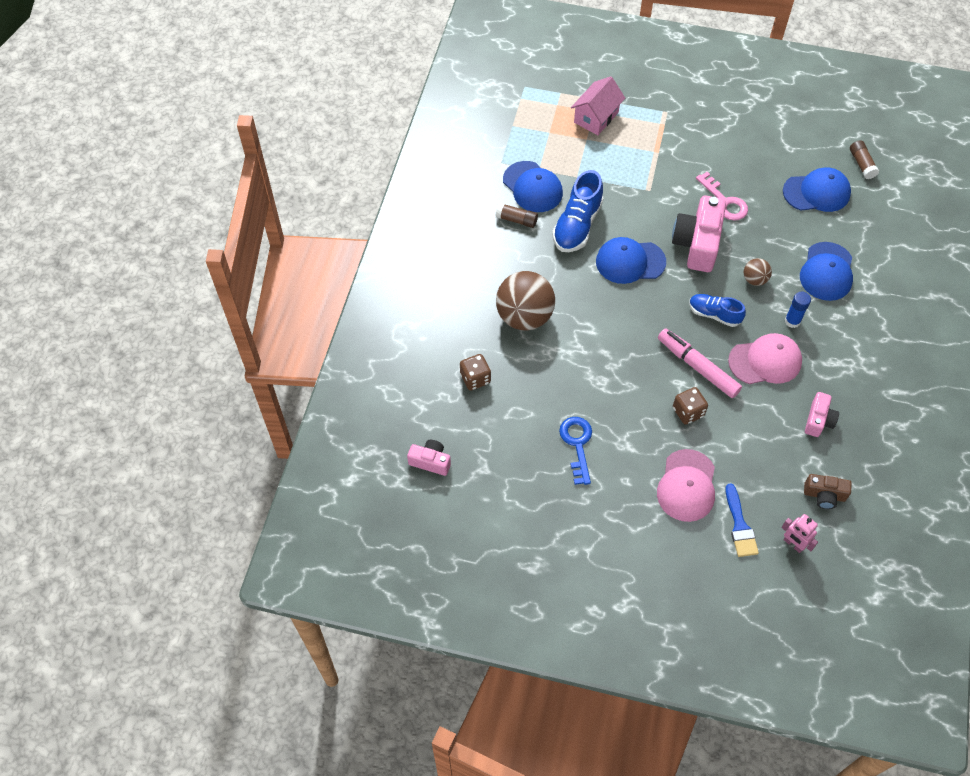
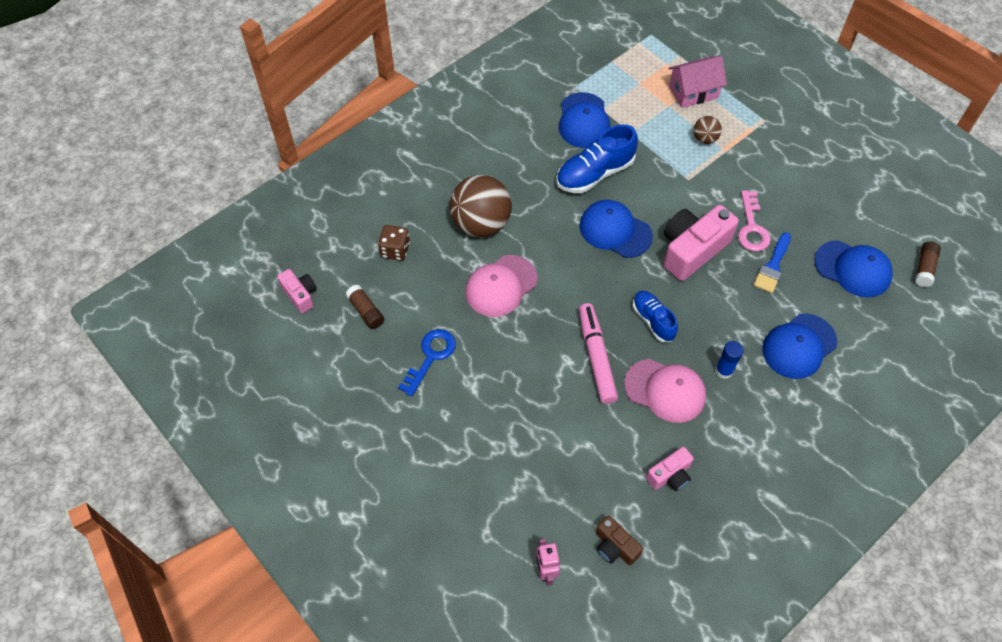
camera: 35 degrees right, 0 degrees up
brown glue stick [495,203,538,228] -> brown glue stick moved to [346,285,384,329]
pink cap [657,449,715,522] -> pink cap moved to [465,255,538,317]
brown dice [673,387,708,425] -> none
blue brush [725,484,759,557] -> blue brush moved to [753,232,791,293]
brown ball [744,258,772,286] -> brown ball moved to [694,116,722,144]

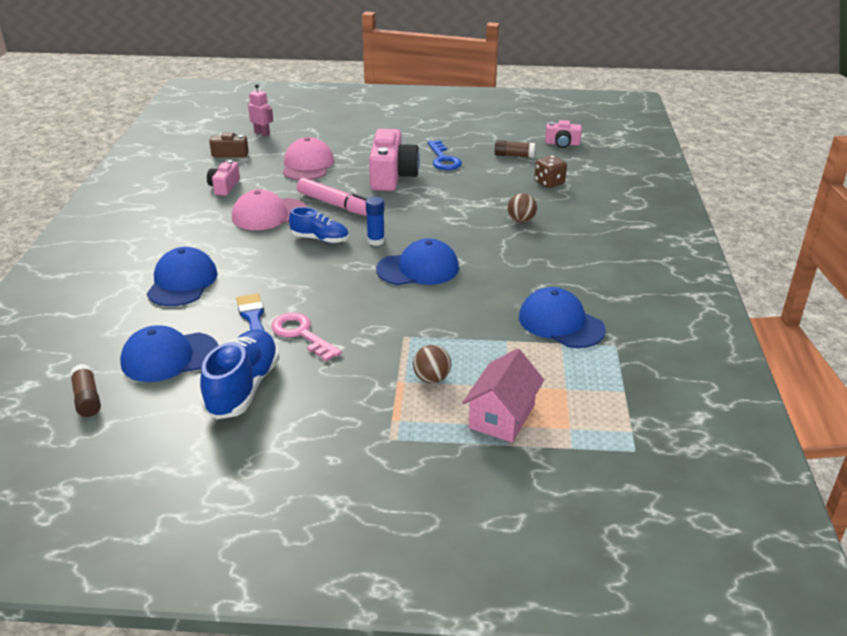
camera: 135 degrees right, 25 degrees down
brown ball [450,175,512,237] -> brown ball [507,193,537,223], size x0.48
pink cap [465,255,538,317] -> pink cap moved to [283,137,334,180]
blue shoe [556,124,638,193] -> blue shoe moved to [200,329,280,419]
pink camera [664,205,739,281] -> pink camera moved to [369,129,420,191]
blue glue stick [715,341,744,379] -> blue glue stick moved to [366,197,385,246]

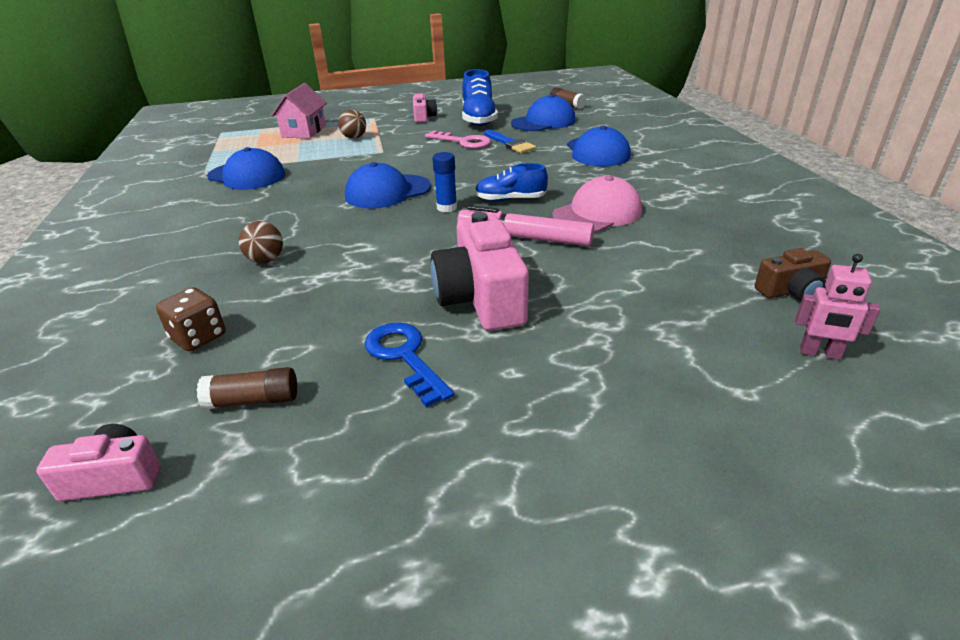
camera: 165 degrees right, 0 degrees up
pink camera [207,160,240,196] -> pink camera moved to [413,93,437,123]
pink cap [283,137,334,180] -> none

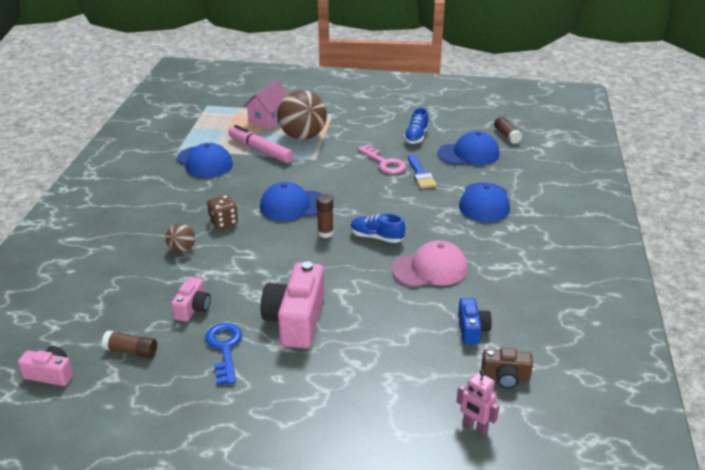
camera: 20 degrees right, 0 degrees up
brown dice [156,288,225,351] -> brown dice moved to [207,195,238,229]
brown ball [338,110,366,139] -> brown ball [278,90,327,140], size x2.10
pink camera [413,93,437,123] -> pink camera moved to [171,277,211,322]
blue glue stick [432,152,457,212] -> brown glue stick [316,194,333,238]
pink marker [457,205,594,246] -> pink marker moved to [228,125,294,163]
blue shoe [462,69,498,126] -> blue shoe [404,108,429,144], size x0.63
none -> blue camera [458,298,492,344]

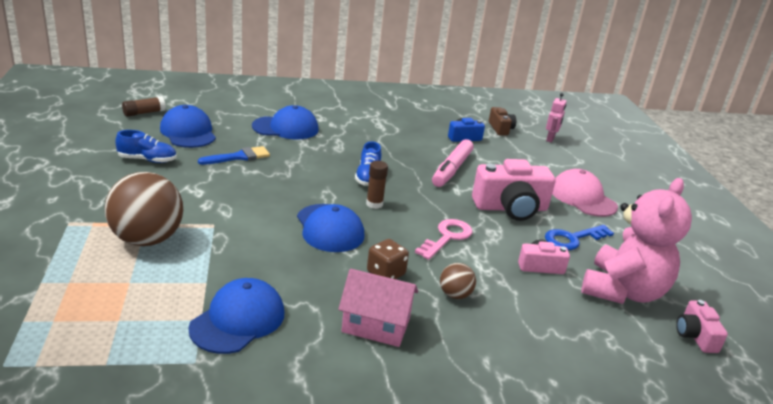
camera: 110 degrees left, 5 degrees down
brown glue stick [102,331,157,358] -> pink teddy bear [581,178,692,304]
pink marker [228,125,294,163] -> pink marker moved to [432,139,474,187]
pink house [243,80,288,129] -> pink house moved to [338,269,418,347]
pink key [357,144,406,174] -> pink key moved to [415,219,472,260]
pink cap [392,240,467,287] -> pink cap moved to [552,169,618,217]

